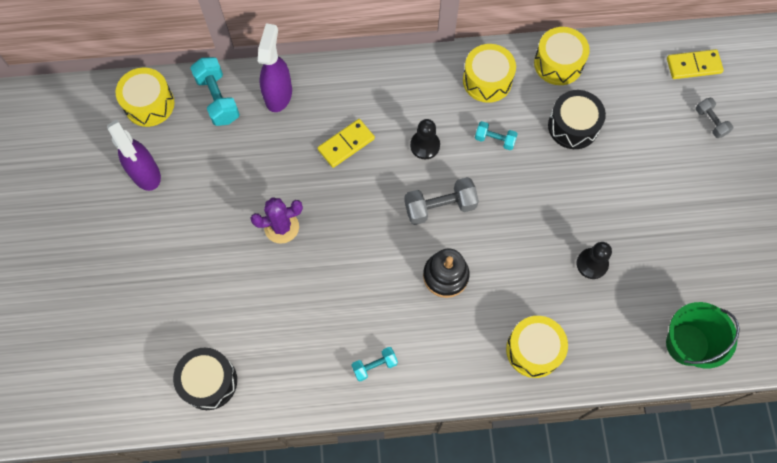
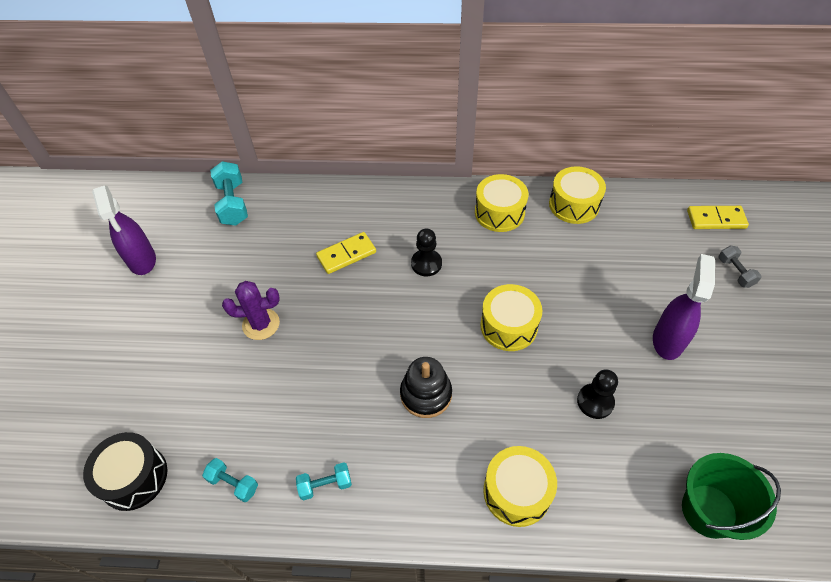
camera: 10 degrees right, 15 degrees down
yellow drum [116,68,174,127] -> yellow drum moved to [480,284,542,351]
purple spray bottle [258,23,292,112] -> purple spray bottle moved to [653,254,715,360]
grey dumbbell [404,177,479,225] -> none
turquoise dumbbell [475,121,518,150] -> turquoise dumbbell moved to [202,458,258,502]
black drum [548,90,606,149] -> none

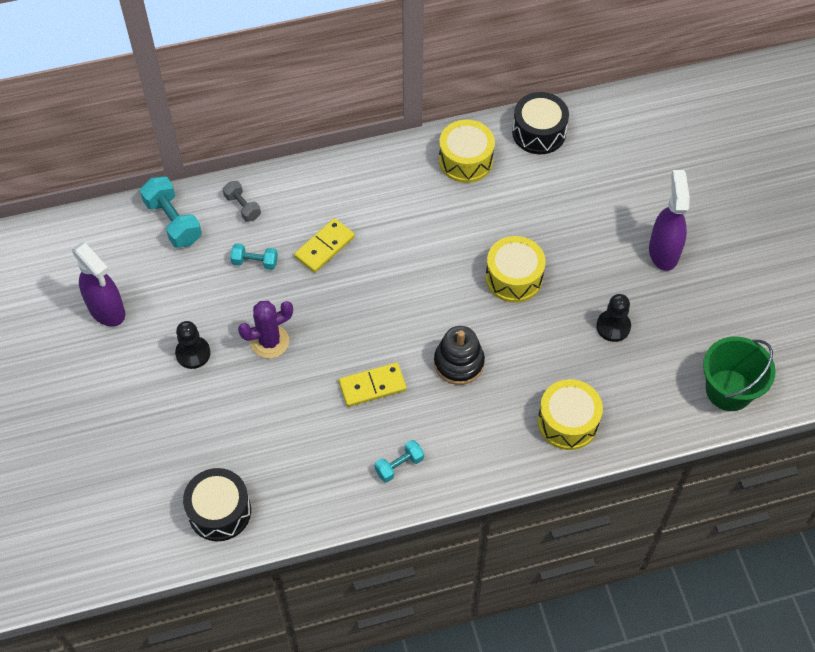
camera: 20 degrees left, 5 degrees up
turquoise dumbbell [202,458,258,502] -> turquoise dumbbell moved to [230,243,278,270]
black pawn [411,229,442,276] -> black pawn moved to [175,321,211,369]
yellow drum [549,166,606,224] -> black drum [512,92,569,154]
yellow domino [687,206,749,229] -> yellow domino moved to [339,362,406,407]
grey dumbbell [718,245,762,288] -> grey dumbbell moved to [223,181,261,222]

